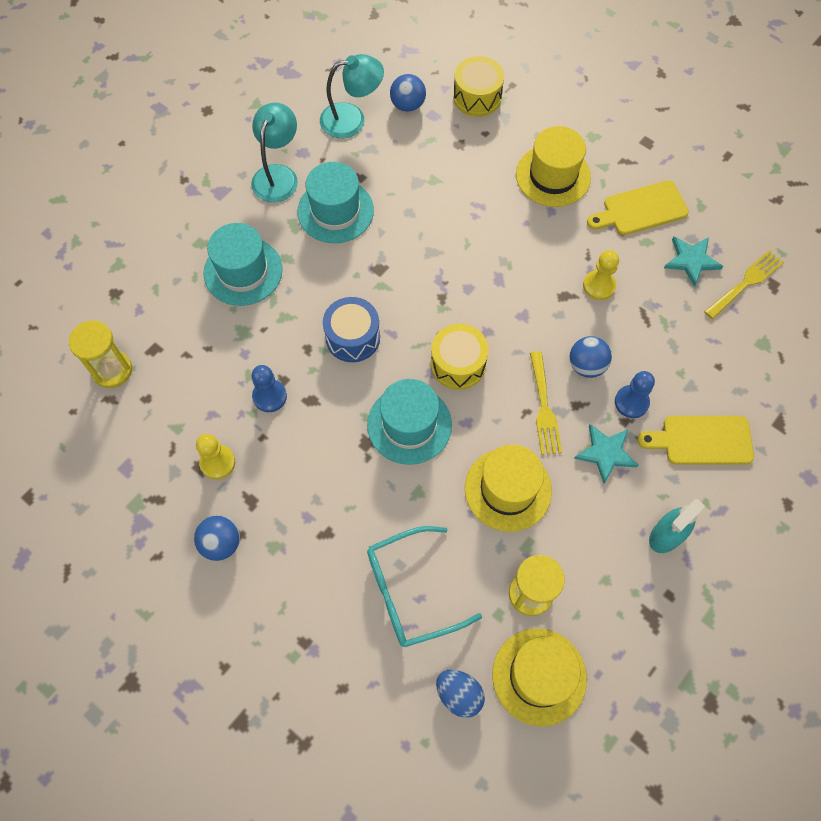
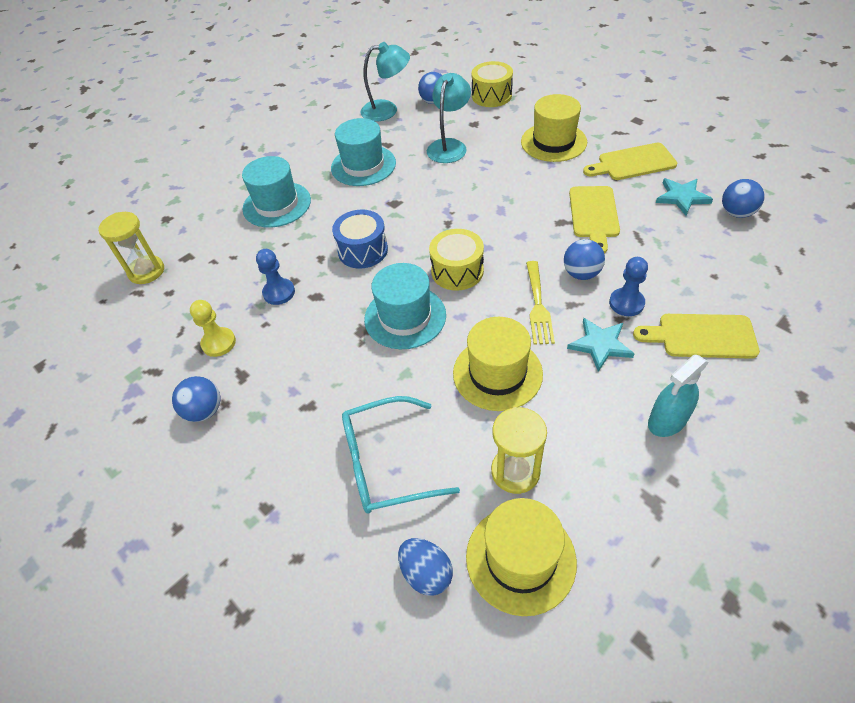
camera: 10 degrees right, 15 degrees down
turquoise lamp [251,103,298,203] -> turquoise lamp moved to [427,73,471,163]
yellow pawn [583,250,619,300] -> yellow cutting board [569,186,620,253]
yellow fork [704,250,784,319] -> blue ball [722,179,764,218]

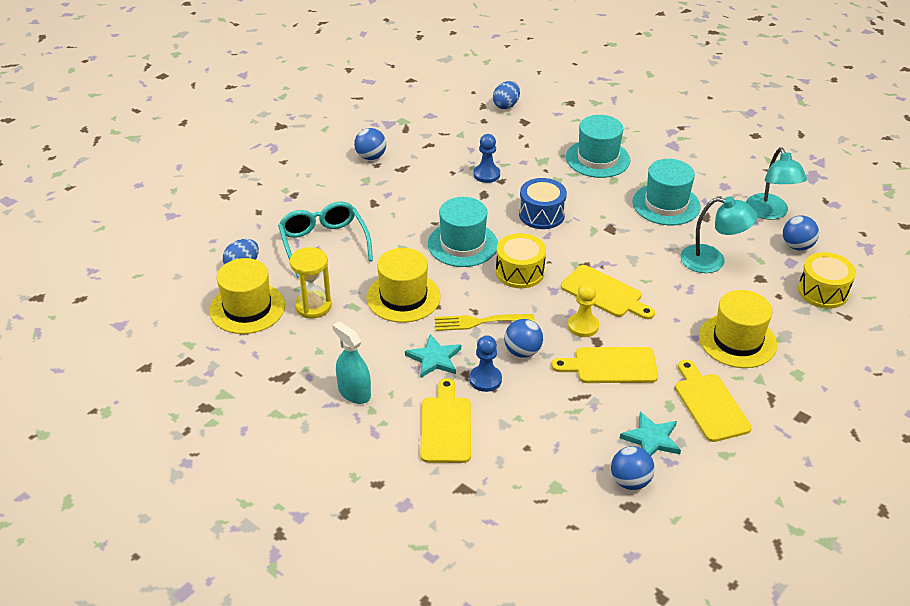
camera: 80 degrees right, 10 degrees down
yellow hourglass [98,212,164,284] -> blue egg [493,81,520,109]
yellow pawn [190,300,236,357] -> yellow pawn moved to [568,283,599,337]
none -> yellow cutting board [561,265,655,319]

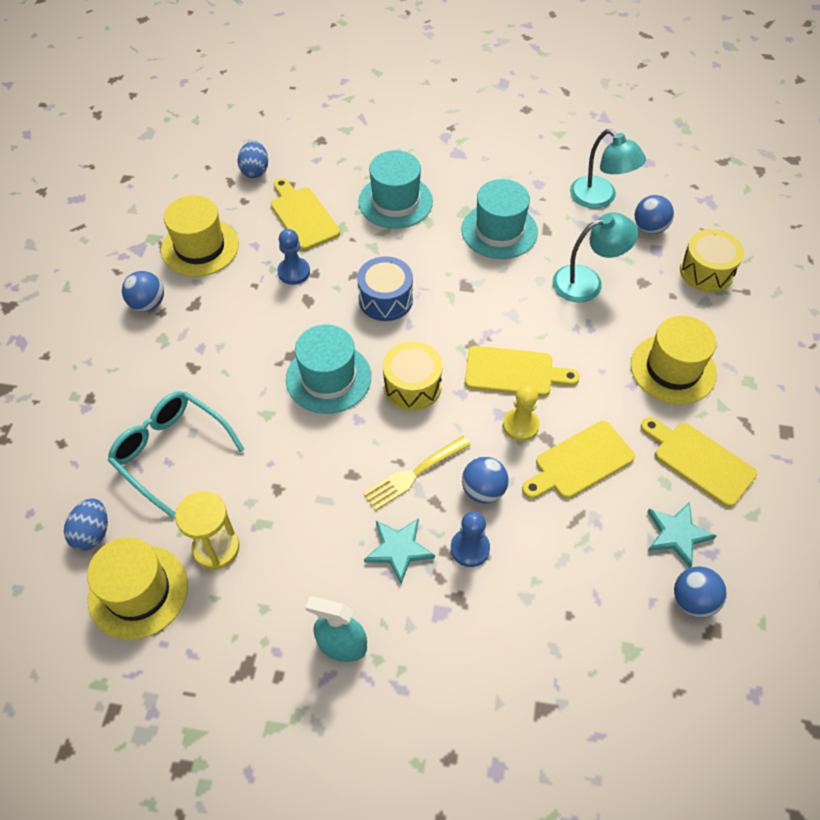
camera: 30 degrees left, 15 degrees up
yellow hat [366,248,441,323] -> yellow hat moved to [161,195,239,277]
yellow cutting board [420,378,471,463] -> yellow cutting board moved to [271,178,340,250]

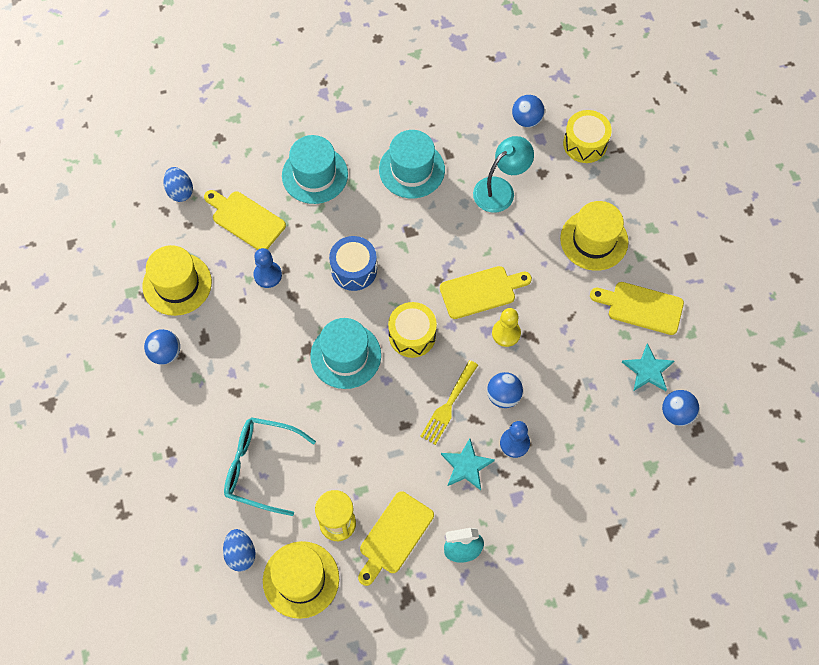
camera: 25 degrees left, 10 degrees up
yellow cutting board [522,421,635,499] -> yellow cutting board moved to [358,491,434,586]
turquoise lamp [570,129,646,209] -> none

